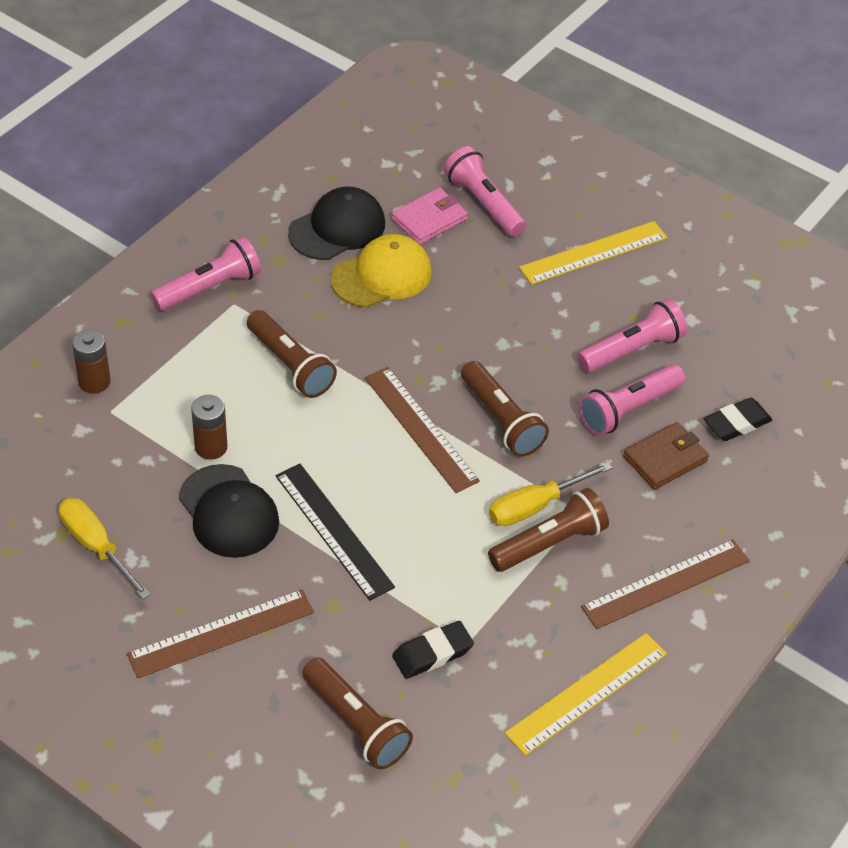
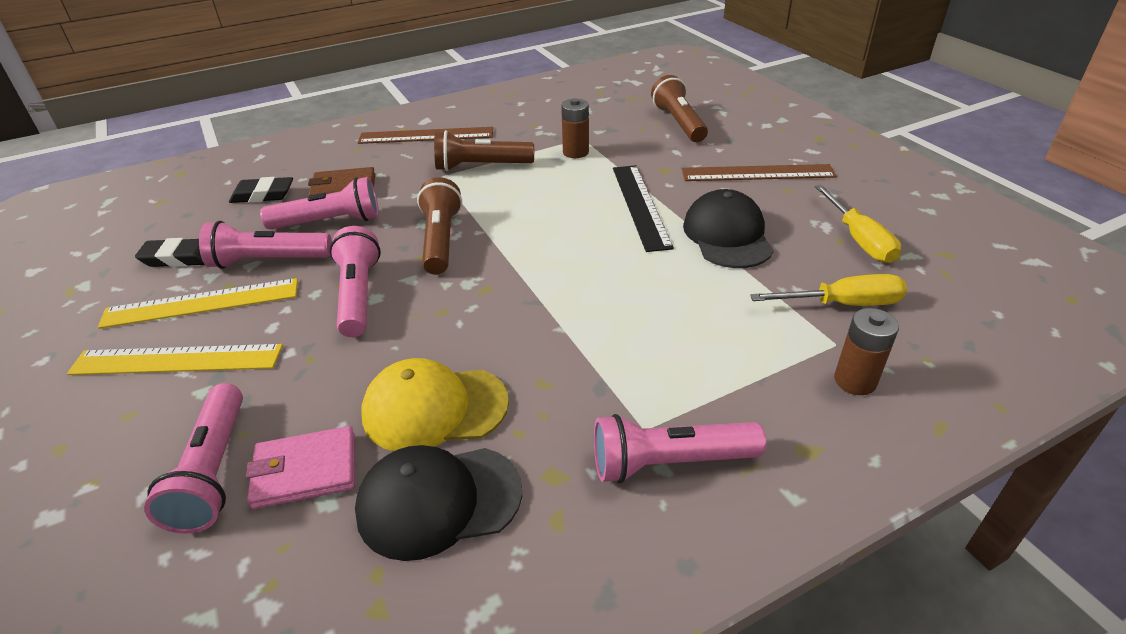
camera: 150 degrees left, 10 degrees down
brown battery [191,395,227,460] -> brown battery moved to [561,98,589,158]
brown flashlight [247,310,337,398] -> none
brown ruler [365,367,480,493] -> none
black eraser [392,621,474,679] -> black eraser moved to [135,238,205,267]
yellow screwdriver [489,462,612,526] -> yellow screwdriver moved to [750,274,907,306]
yellow ruler [505,633,667,756] -> yellow ruler moved to [98,278,298,329]
none -> pink flashlight [329,226,381,337]

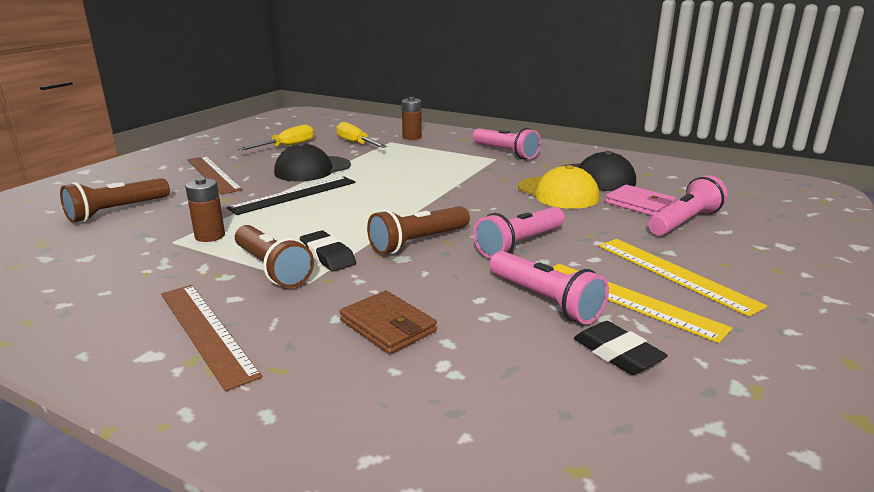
camera: 125 degrees left, 15 degrees down
black eraser [229,177,293,203] -> black eraser moved to [300,230,356,272]
pink flashlight [260,177,379,230] -> none

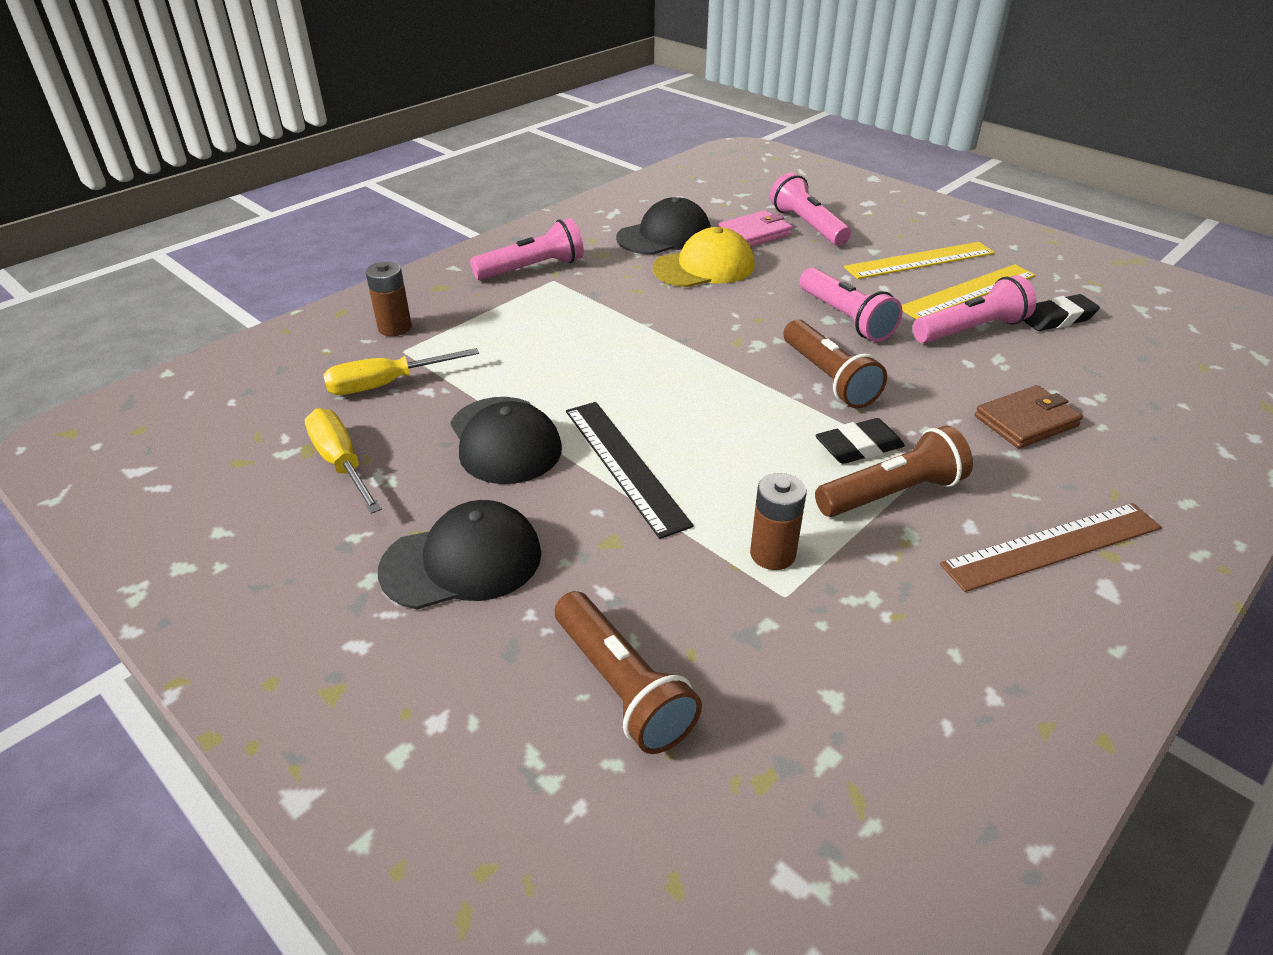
camera: 75 degrees left, 15 degrees up
brown ruler [187,156,243,194] -> black cap [378,500,541,610]

